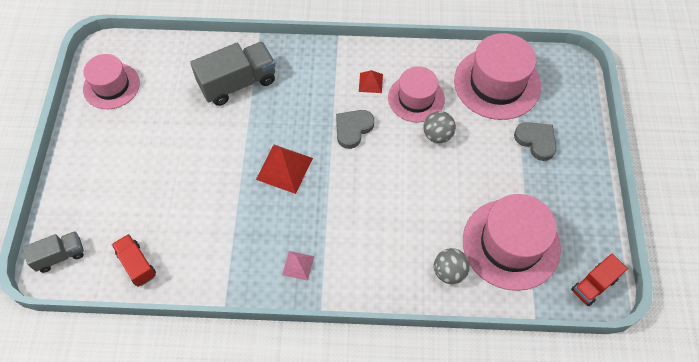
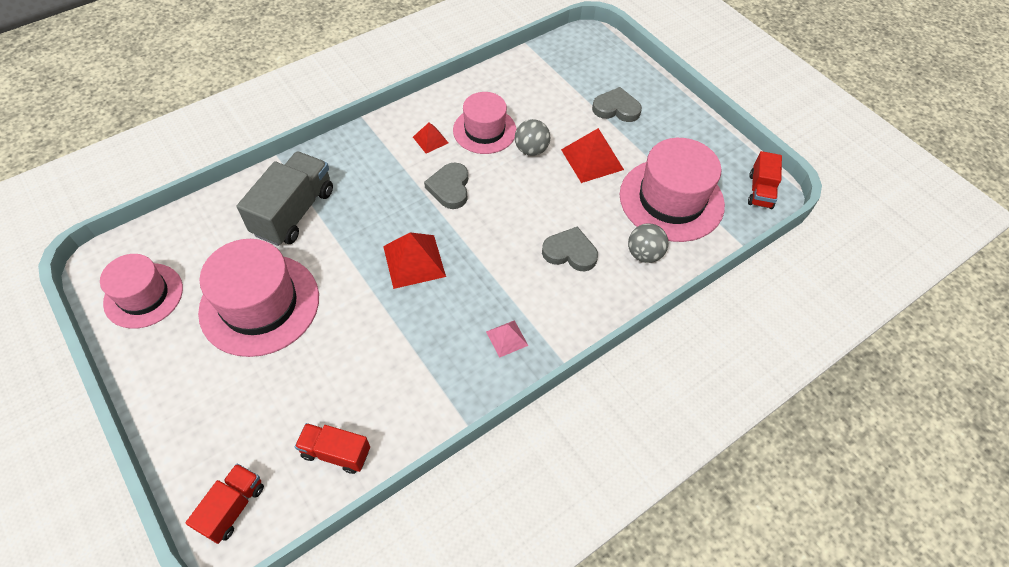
camera: 40 degrees left, 5 degrees down
grey truck [23,231,84,273] -> red truck [186,464,264,544]
pink hat [454,33,541,120] -> pink hat moved to [198,239,319,357]
none -> grey heart [542,226,598,271]
none -> red pyramid [561,128,624,183]

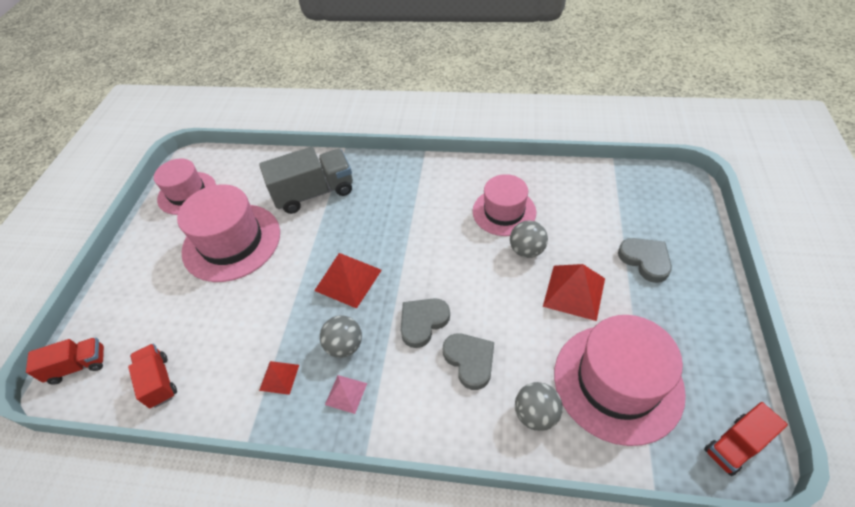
camera: 50 degrees right, 5 degrees down
red pyramid [413,123,448,153] -> red pyramid moved to [259,361,299,395]
grey heart [424,162,468,209] -> grey heart moved to [401,298,450,348]
none -> grey ball [320,315,362,358]

